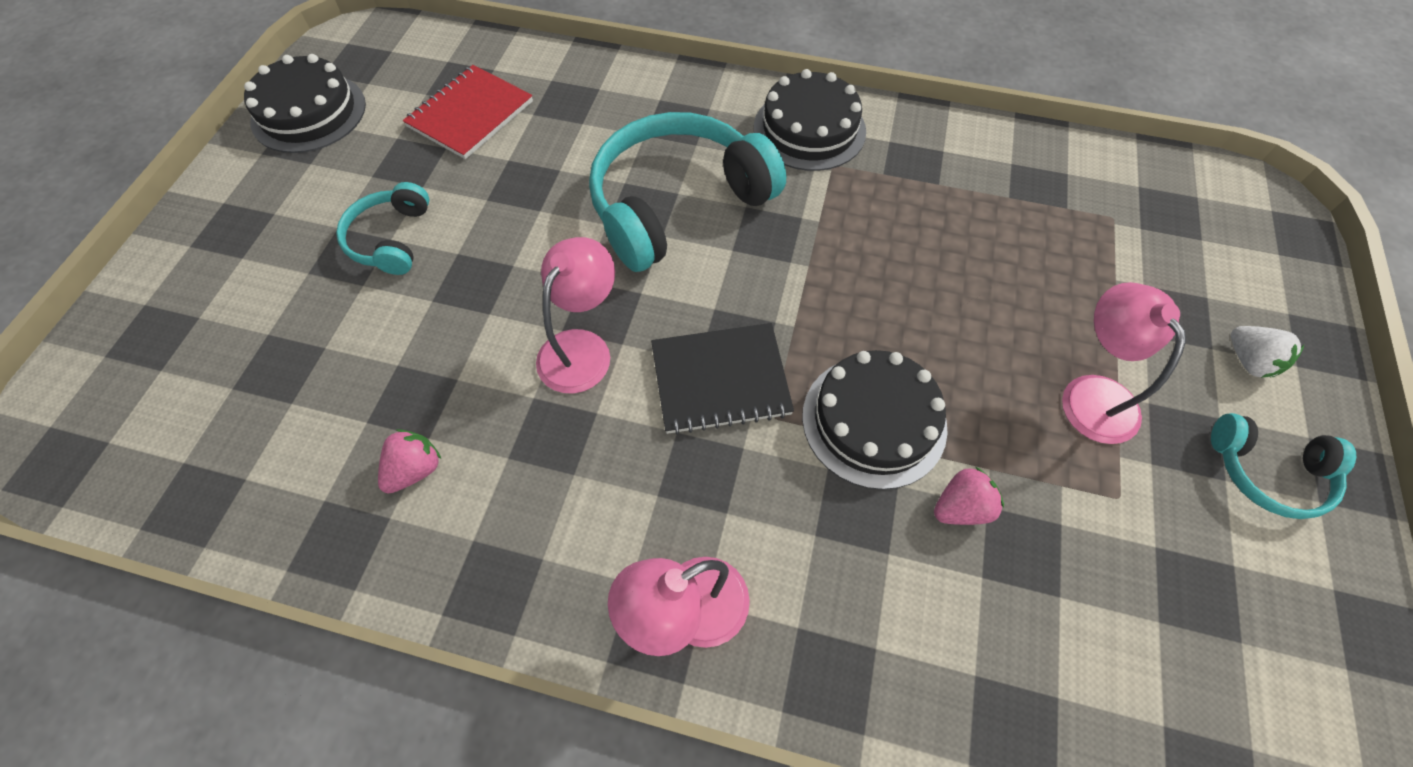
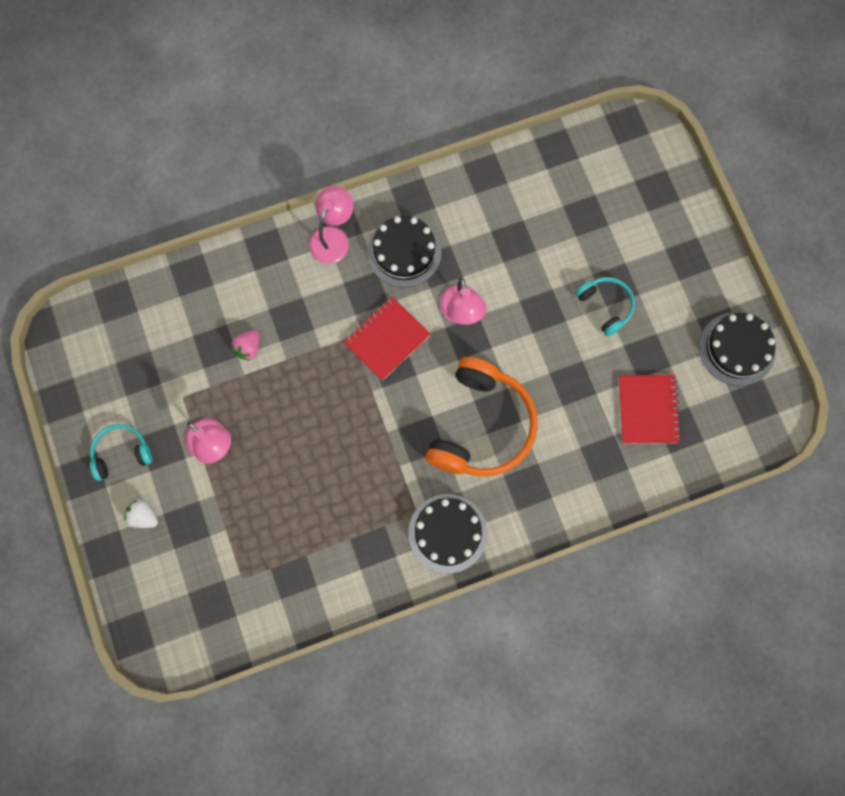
camera: 145 degrees right, 15 degrees up
pink strawberry [378,429,441,493] -> none
turquoise headphones [589,112,786,272] -> orange headphones [426,357,538,476]
black notebook [651,323,794,435] -> red notebook [343,297,431,381]
black cake [802,350,948,490] -> black cake moved to [367,216,442,287]

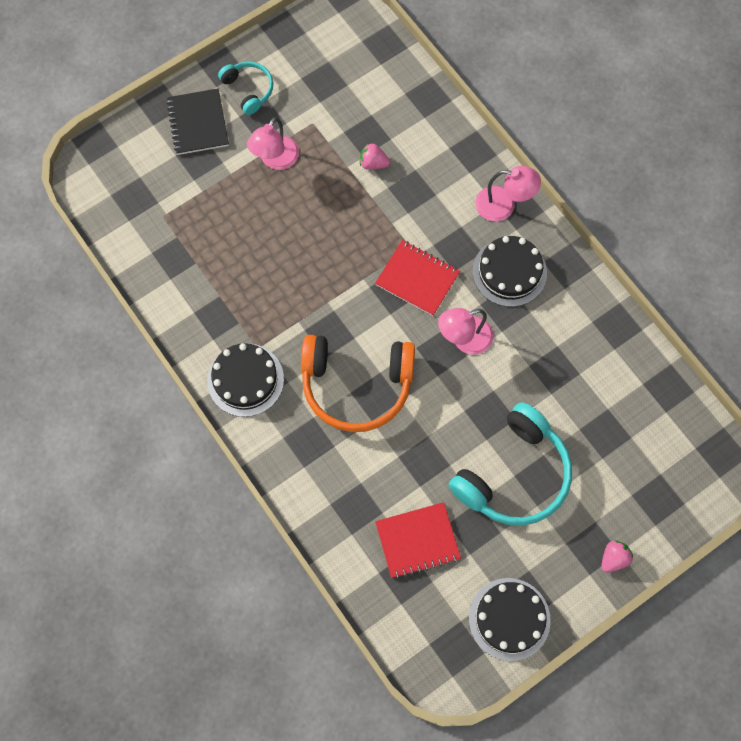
camera: 75 degrees right, 5 degrees down
white strawberry [124,500,158,528] -> black notebook [166,88,229,155]
turquoise headphones [575,277,635,337] -> turquoise headphones [449,402,572,526], size x1.94
none -> pink strawberry [601,541,633,573]

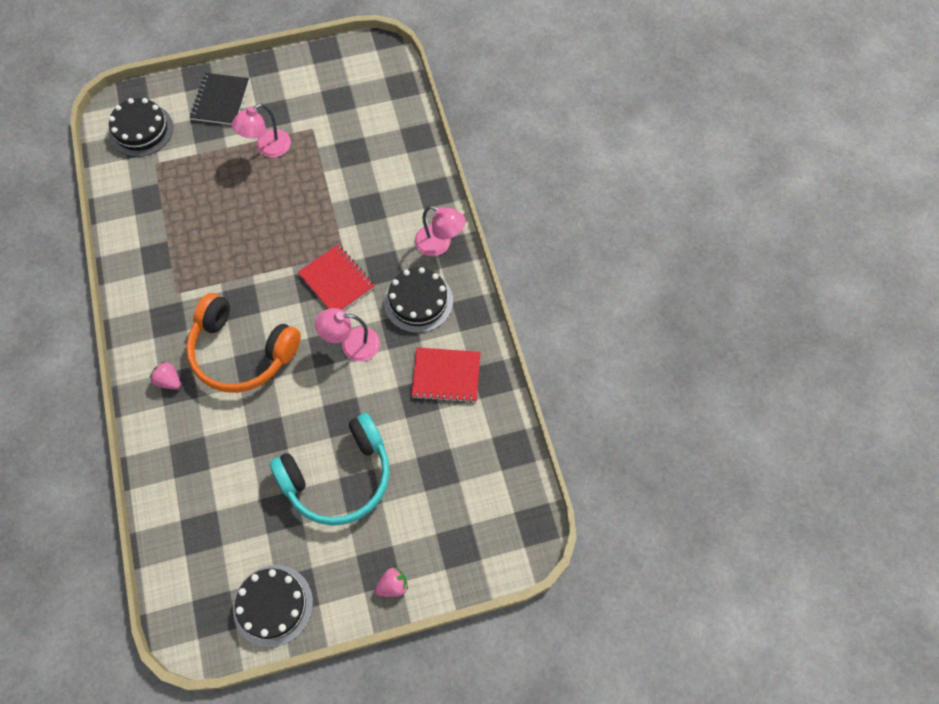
camera: 20 degrees right, 5 degrees down
black cake [207,343,284,417] -> black cake moved to [109,98,173,157]
turquoise headphones [218,62,273,115] -> none
pink strawberry [360,143,390,170] -> pink strawberry moved to [150,361,181,389]
red notebook [375,502,461,579] -> red notebook moved to [411,347,480,403]

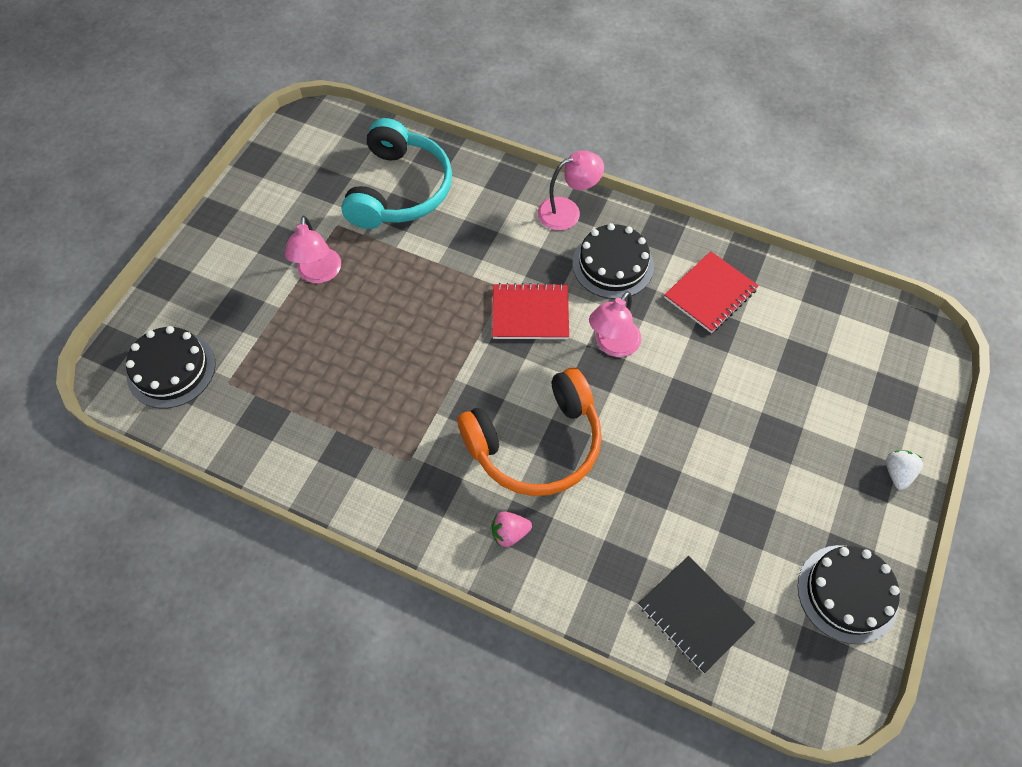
camera: 50 degrees left, 5 degrees down
black notebook [190,73,249,125] -> black notebook moved to [638,556,755,673]
turquoise headphones [270,413,390,526] -> turquoise headphones moved to [341,118,452,229]
pink strawberry [375,568,408,597] -> white strawberry [886,450,923,490]

